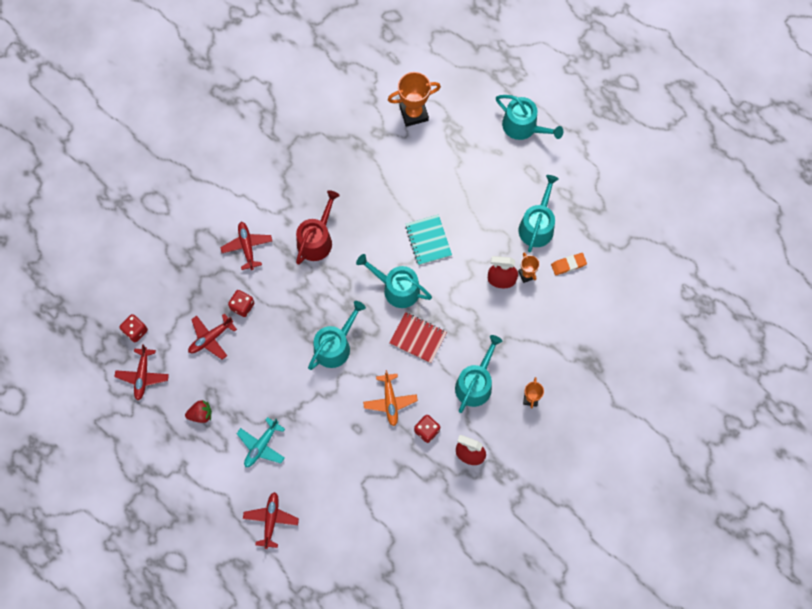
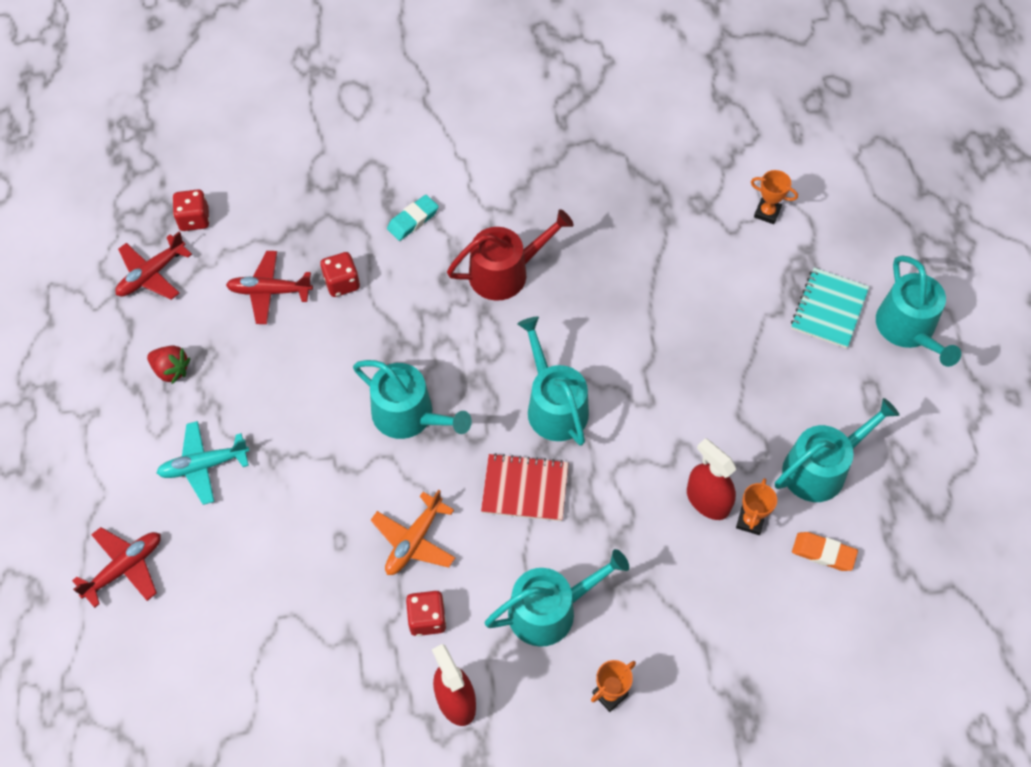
camera: 40 degrees right, 10 degrees down
red plane [220,222,272,270] -> turquoise eraser [387,195,439,241]
turquoise watering can [308,301,366,370] -> turquoise watering can turned 45 degrees clockwise [353,360,472,439]
orange trophy [388,72,441,127] -> orange trophy [751,170,798,224], size x0.55
red notebook [389,312,447,363] -> red notebook turned 60 degrees counterclockwise [481,453,568,521]
turquoise notebook [405,215,452,265] -> turquoise notebook moved to [791,268,869,349]

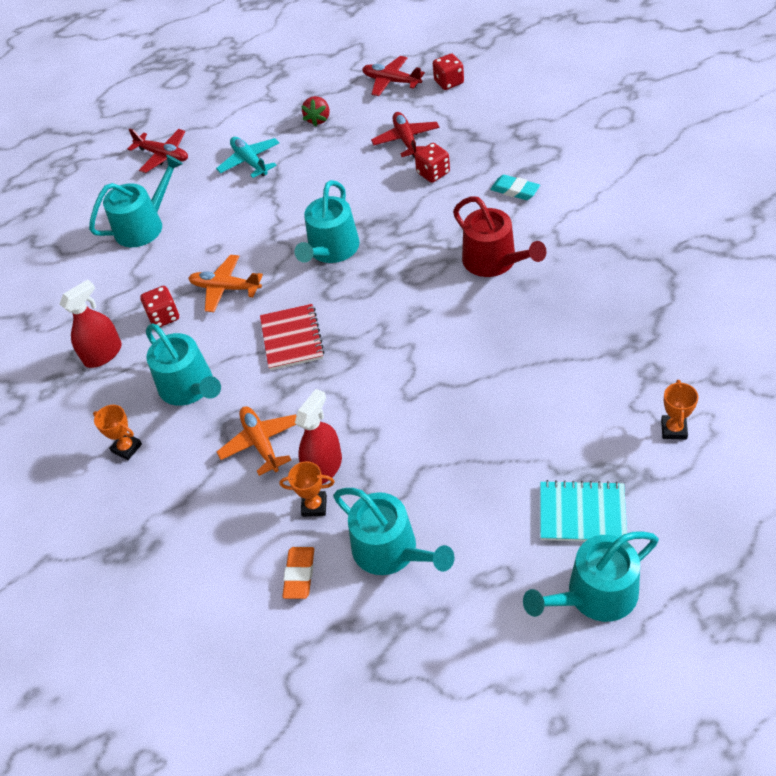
camera: 80 degrees right, 10 degrees down
turquoise watering can [517,317,589,446] -> turquoise watering can moved to [89,155,183,247]
none -> orange plane [217,406,297,476]

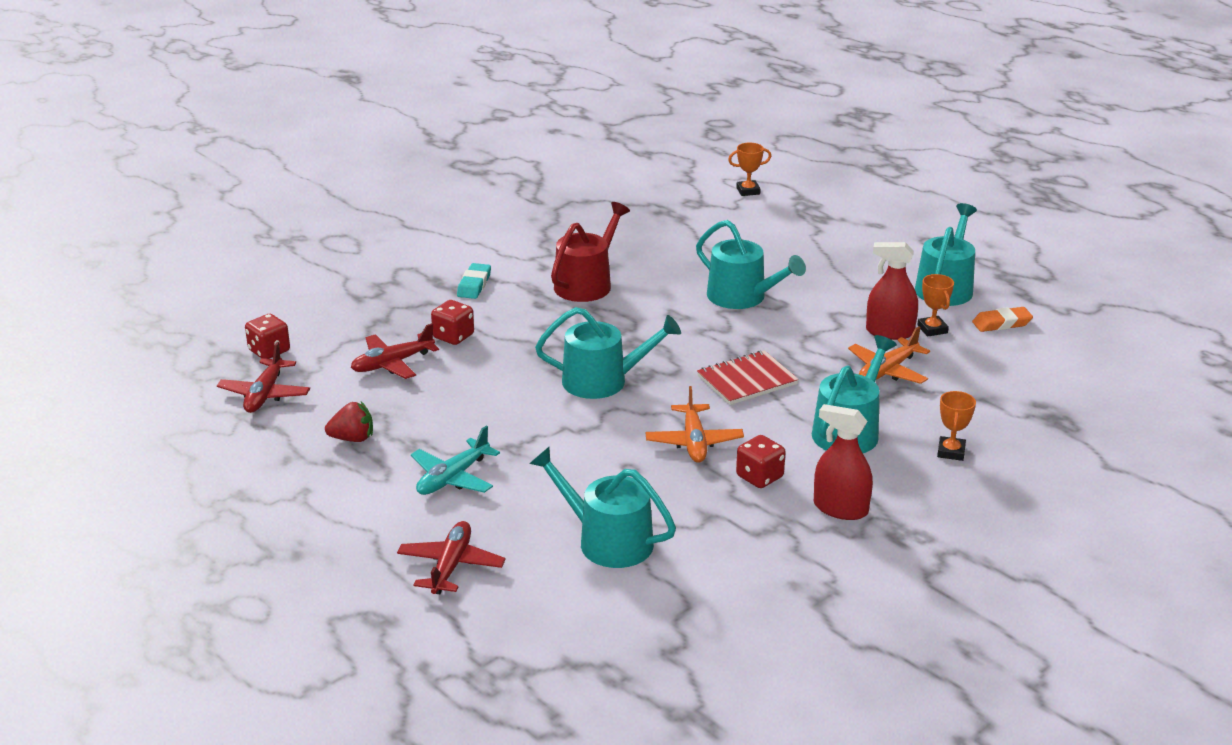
camera: 115 degrees left, 20 degrees down
turquoise watering can [523,531,659,622] -> turquoise watering can moved to [696,220,806,309]
turquoise notebook [540,480,627,541] -> none

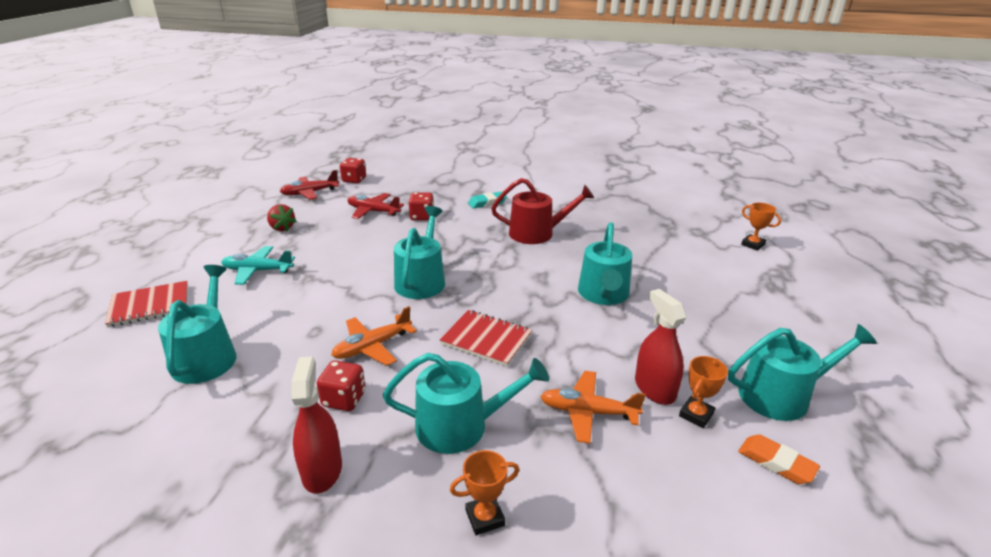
camera: 55 degrees right, 0 degrees up
red plane [397,521,506,594] -> red notebook [105,281,188,327]
turquoise watering can [535,307,681,399] -> turquoise watering can turned 135 degrees counterclockwise [394,206,445,299]

